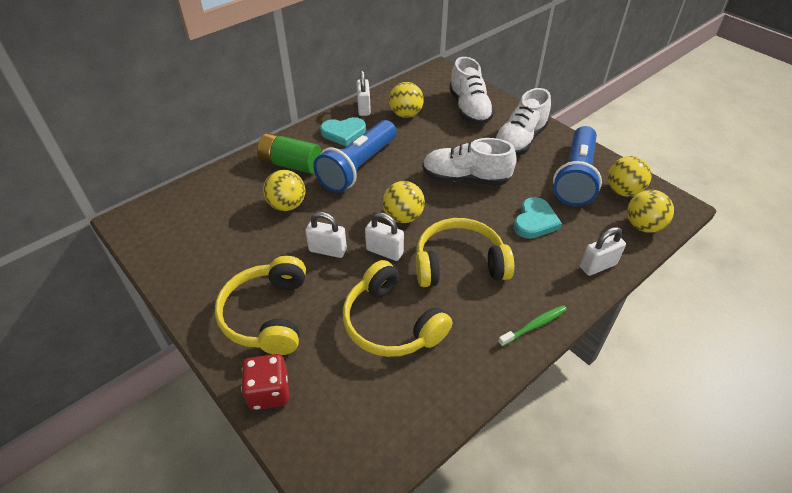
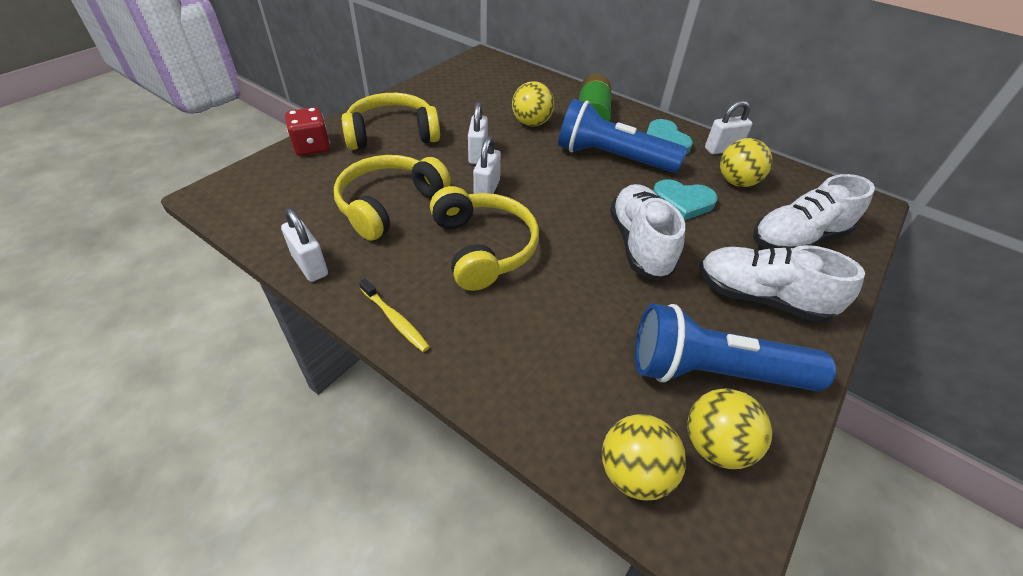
camera: 75 degrees right, 0 degrees up
yellow ball [383,181,425,223] -> none
green toothbrush [498,305,567,347] -> yellow toothbrush [359,278,430,352]
turquoise heart [514,197,562,239] -> turquoise heart moved to [653,179,718,221]
white padlock [580,227,626,276] -> white padlock moved to [281,208,328,282]

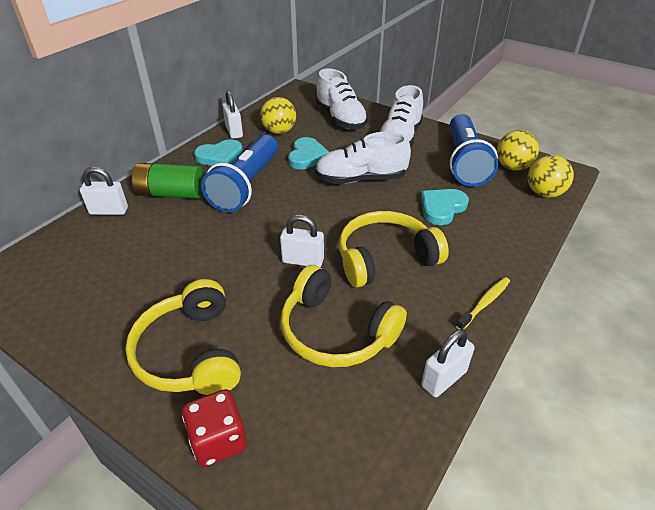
camera: 90 degrees left, 5 degrees down
white padlock [468,102,488,164] -> white padlock moved to [80,167,128,215]
yellow ball [512,81,554,126] -> none
none -> turquoise heart [421,189,469,225]

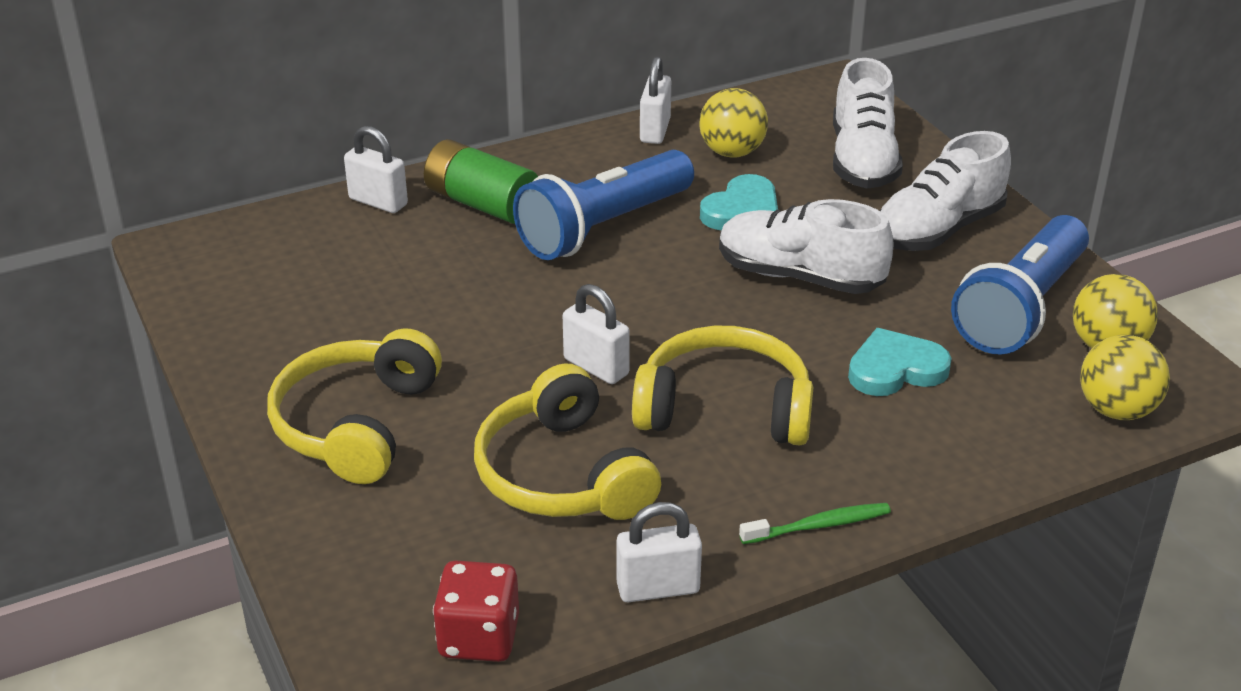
camera: 30 degrees right, 5 degrees down
red dice [182,389,247,467] -> red dice moved to [433,561,519,662]
turquoise heart [194,139,243,166] -> none
yellow toothbrush [456,277,510,329] -> green toothbrush [739,503,891,544]

